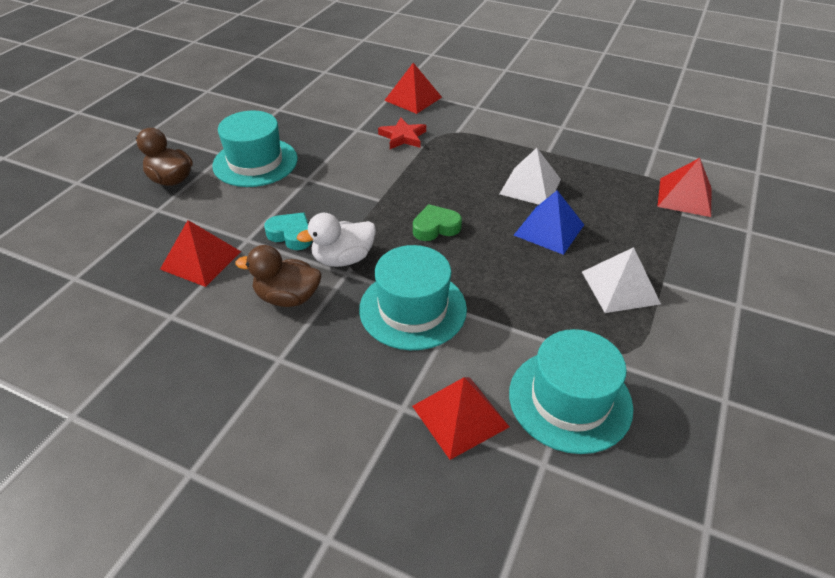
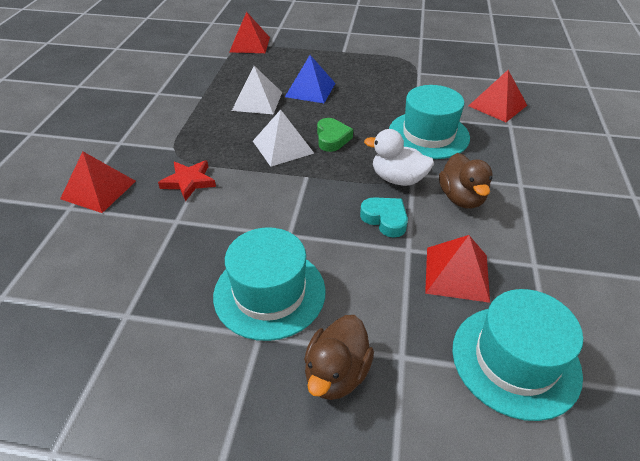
camera: 105 degrees left, 0 degrees up
turquoise heart [264,213,312,250] -> turquoise heart turned 120 degrees clockwise [360,197,408,238]
white duck [297,213,376,267] -> white duck turned 150 degrees clockwise [364,129,434,186]
green heart [413,204,462,241] -> green heart turned 150 degrees counterclockwise [317,118,353,152]
turquoise hat [509,329,634,454] -> turquoise hat moved to [452,289,583,421]
white pyramid [582,247,661,313] -> white pyramid moved to [253,110,314,167]

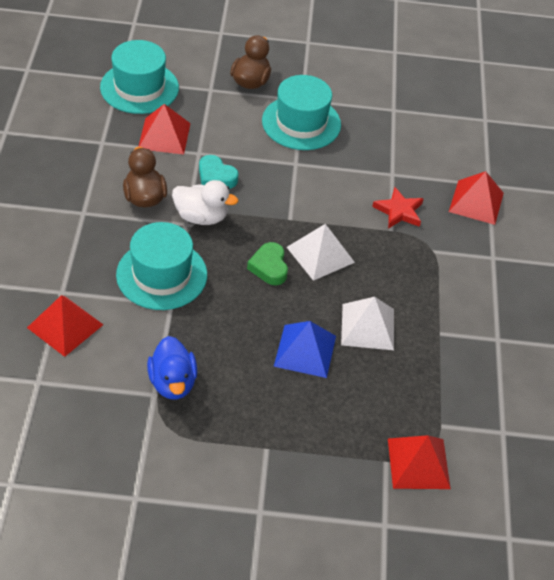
camera: 170 degrees right, 5 degrees up
none -> blue duck [147,336,197,400]

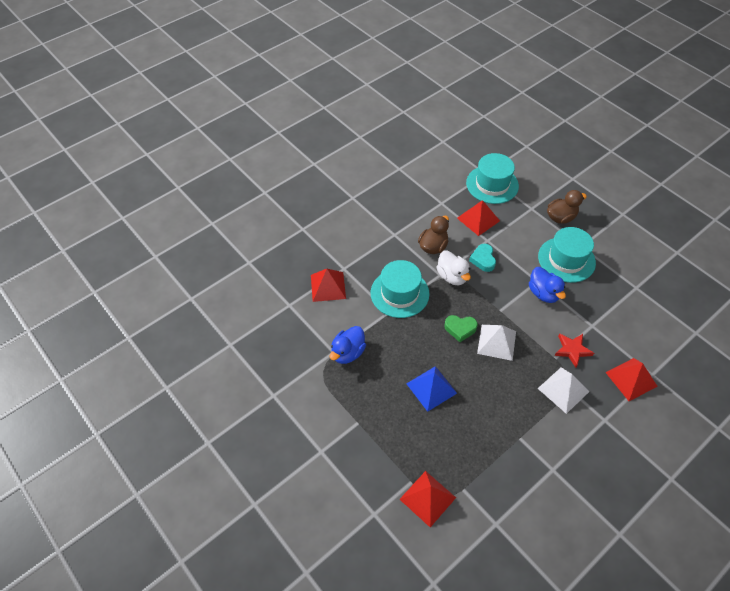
camera: 50 degrees right, 5 degrees up
green heart [247,242,288,285] -> green heart turned 120 degrees counterclockwise [444,315,478,342]
white pyramid [341,297,394,350] -> white pyramid moved to [538,368,590,414]
none -> blue duck [529,267,566,303]

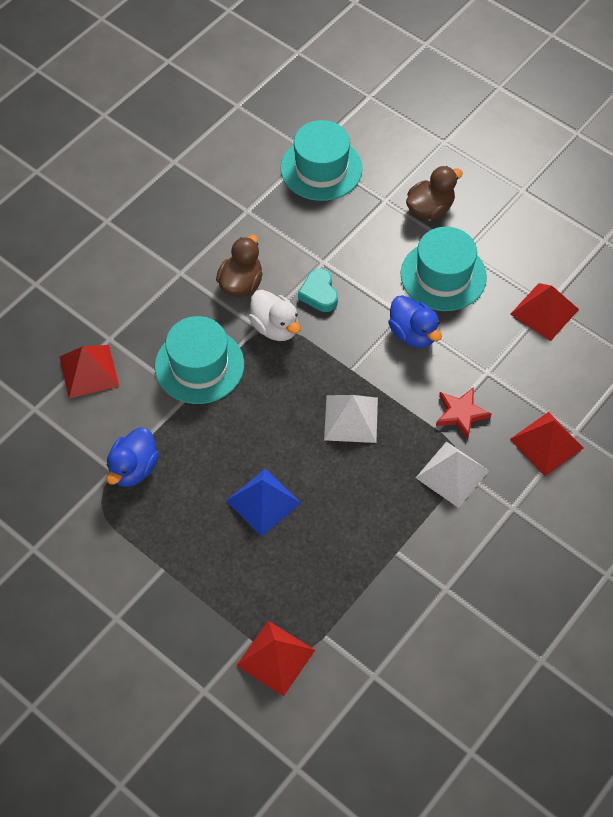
camera: 10 degrees left, 5 degrees up
green heart [444,315,478,342] -> none
red pyramid [457,200,500,236] -> red pyramid moved to [510,283,579,341]

